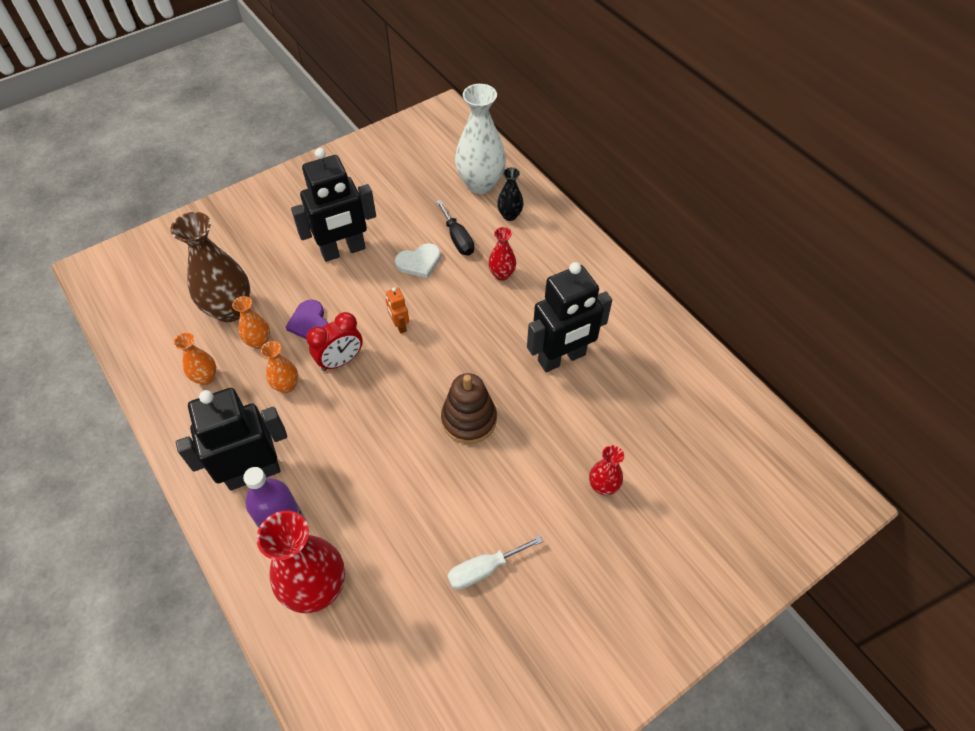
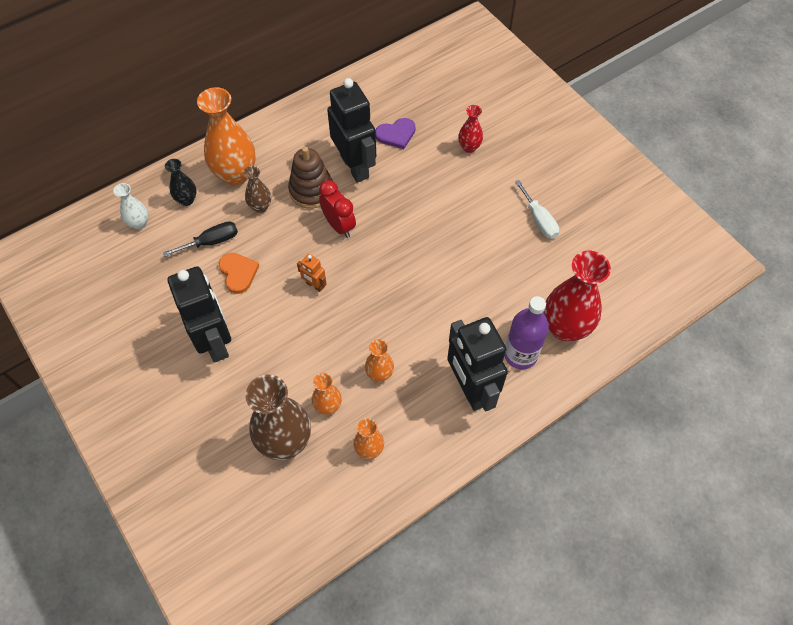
camera: 90 degrees left, 5 degrees up
purple heart [286,299,329,339] -> purple heart moved to [376,118,416,149]
red clock [306,312,363,371] -> red clock moved to [319,180,356,238]
orange robot [386,287,409,334] -> orange robot turned 60 degrees clockwise [297,254,327,292]
white heart [395,243,441,278] -> orange heart [219,253,259,294]
brown stacking toy [441,373,497,444] -> brown stacking toy moved to [288,147,333,209]
white vase [455,84,506,194] -> white vase [113,183,148,230], size x0.51
red vase [488,227,516,281] -> brown vase [243,166,271,213]
none -> orange vase [197,87,256,185]

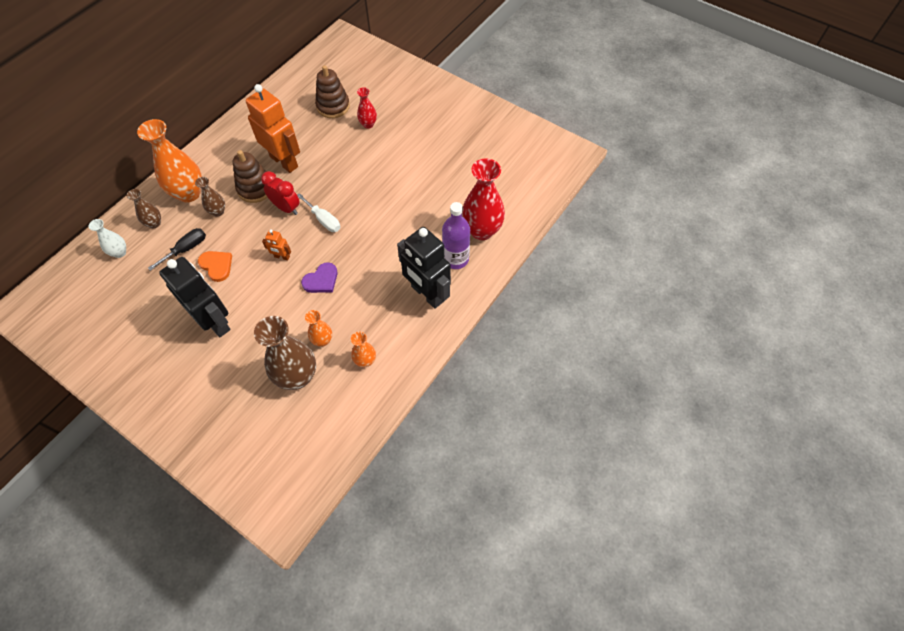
camera: 20 degrees left, 0 degrees up
black vase [165,159,197,206] -> brown vase [127,189,161,228]
black robot [327,78,376,183] -> orange robot [246,84,300,173]
orange vase [365,339,394,382] -> none
purple heart [376,118,416,149] -> purple heart moved to [301,262,337,293]
white screwdriver [515,180,559,239] -> white screwdriver moved to [297,193,340,232]
none -> brown stacking toy [315,65,350,118]

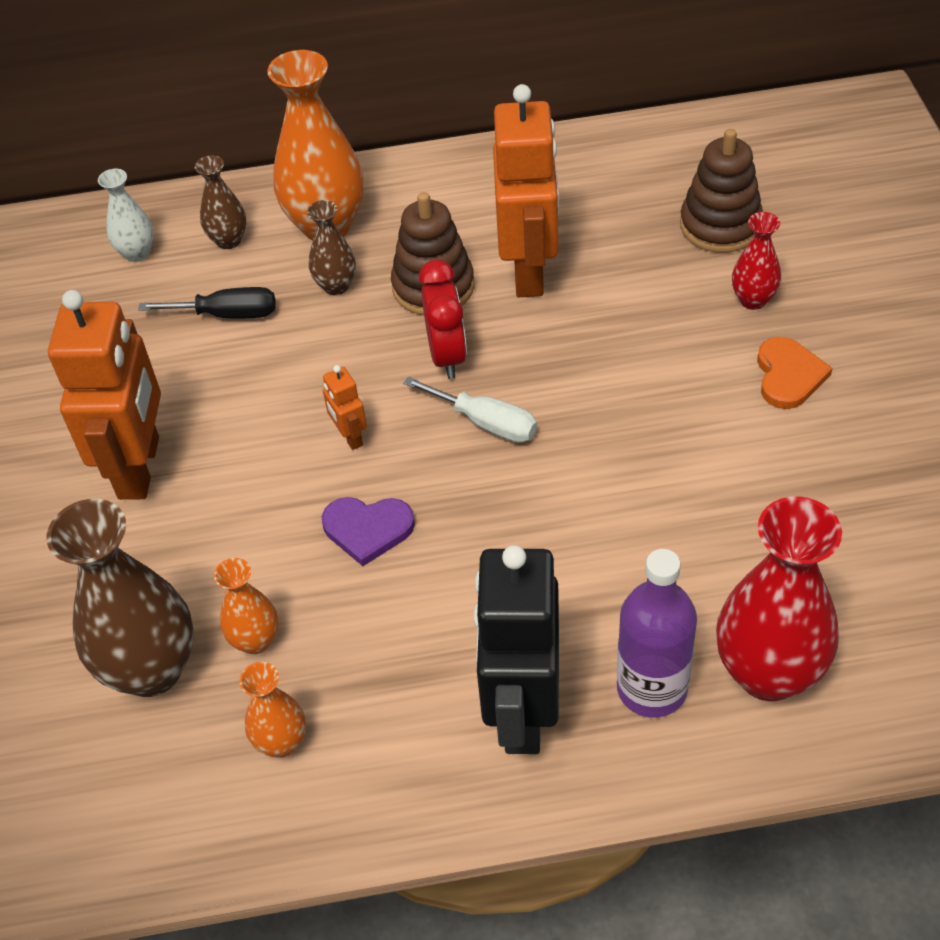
camera: 50 degrees right, 10 degrees down
black robot [159,257,231,337] -> orange robot [48,290,161,500]
orange heart [198,251,232,282] -> orange heart moved to [757,337,833,409]
white screwdriver [297,193,340,232] -> white screwdriver turned 60 degrees counterclockwise [403,376,537,443]

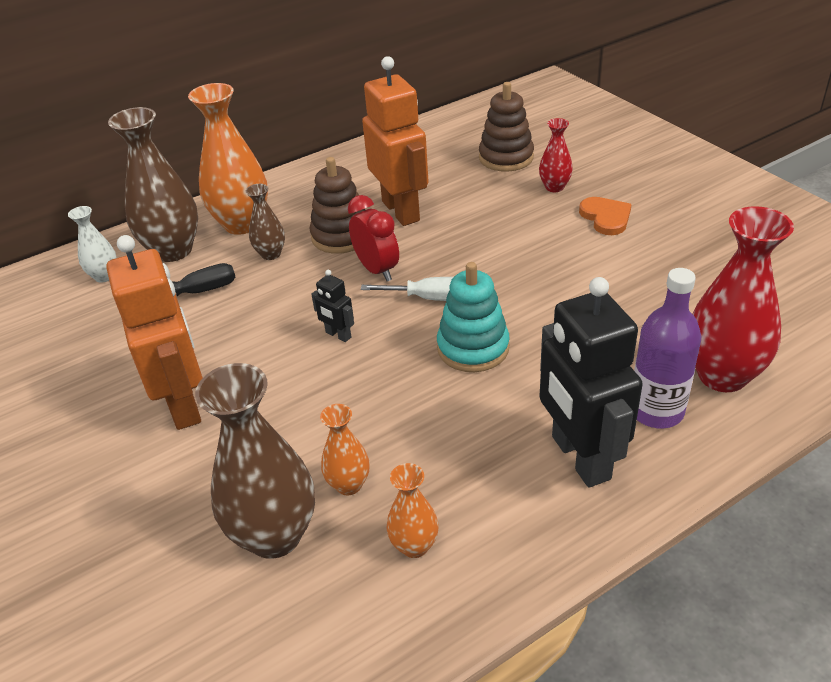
camera: 25 degrees left, 10 degrees down
brown vase [195,156,246,249] -> brown vase [108,107,198,262], size x1.96
purple heart [322,497,415,566] -> none
orange robot [323,365,367,450] -> black robot [311,270,354,342]
none -> turquoise stacking toy [437,262,509,372]

